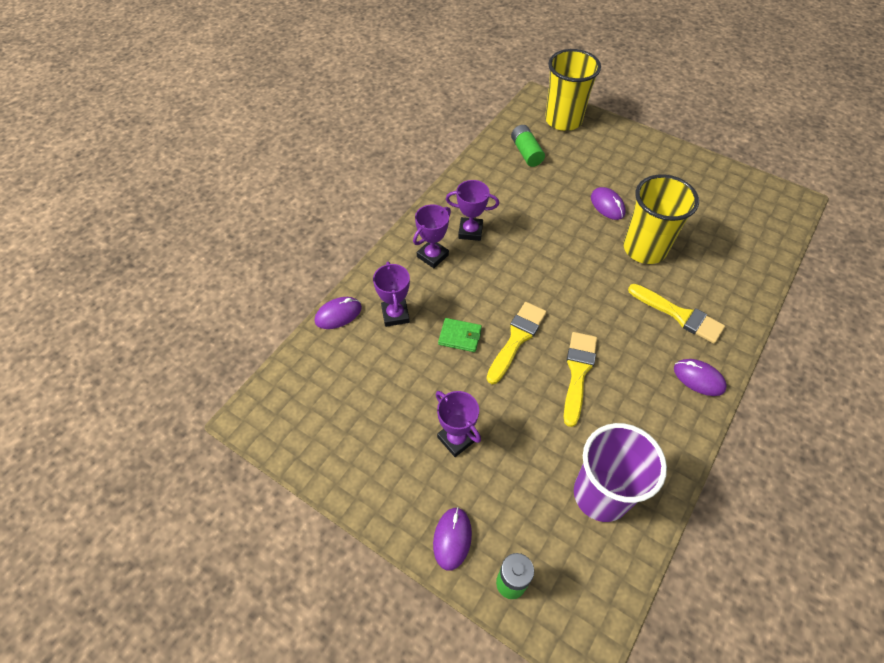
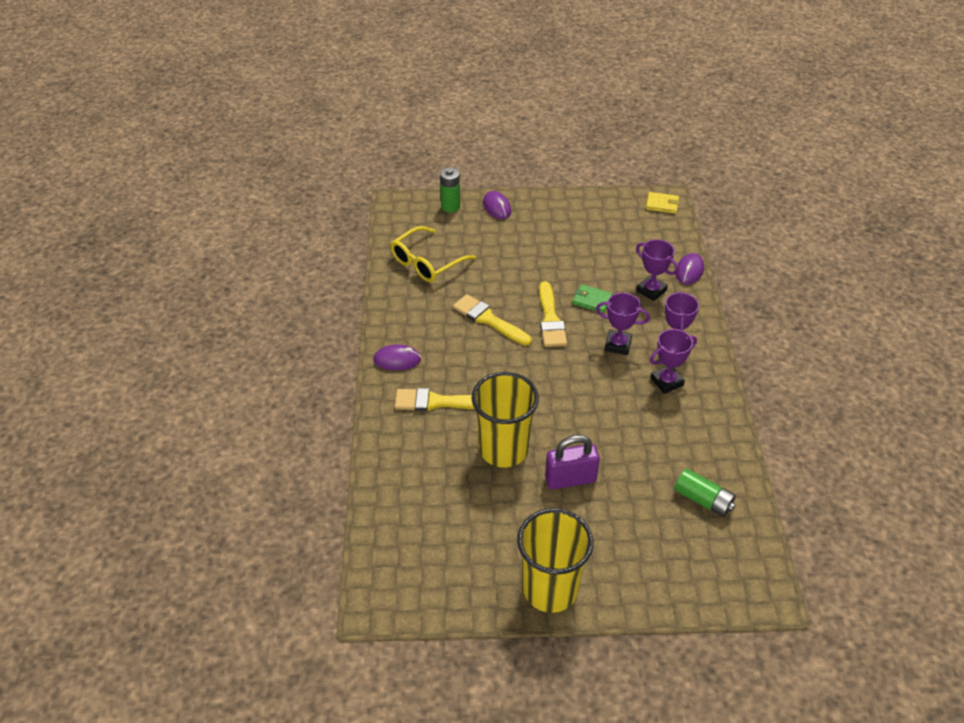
camera: 145 degrees right, 10 degrees down
purple trophy [436,391,481,457] -> purple trophy moved to [596,293,650,355]
green wallet [438,318,482,352] -> green wallet turned 45 degrees clockwise [572,284,613,313]
yellow cup [545,49,601,131] -> yellow cup moved to [517,508,594,613]
yellow brush [564,332,597,427] -> yellow brush turned 150 degrees clockwise [453,294,532,346]
purple cup [574,423,667,522] -> yellow glasses [390,226,476,282]
purple mouse [591,187,626,220] -> purple padlock [545,435,600,490]
none -> yellow wallet [646,192,679,214]

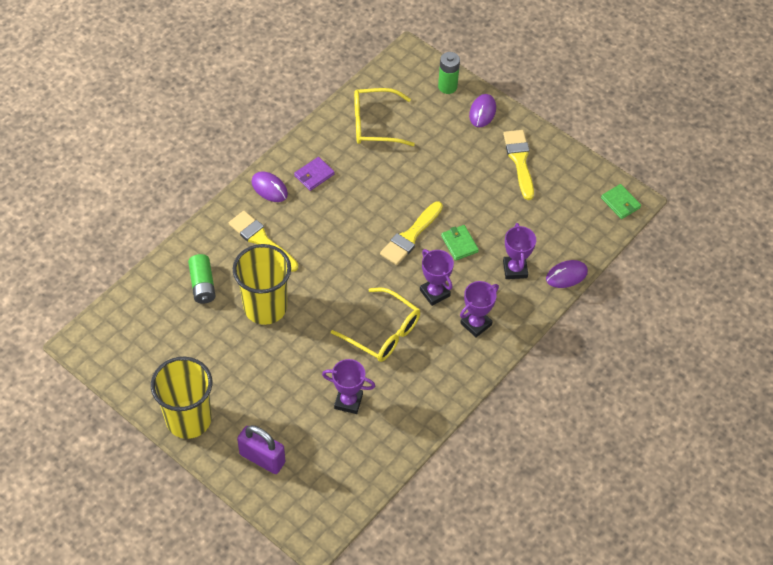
camera: 40 degrees right, 10 degrees up
yellow brush [453,294,532,346] -> yellow brush moved to [503,130,534,200]
purple padlock [545,435,600,490] -> purple padlock moved to [237,425,285,474]
yellow wallet [646,192,679,214] -> green wallet [601,184,641,219]
purple trophy [650,329,697,394] -> purple trophy moved to [322,359,375,414]
green battery [674,469,736,517] -> green battery moved to [188,254,216,304]
none -> purple wallet [294,157,335,191]
none -> yellow glasses [331,288,420,362]

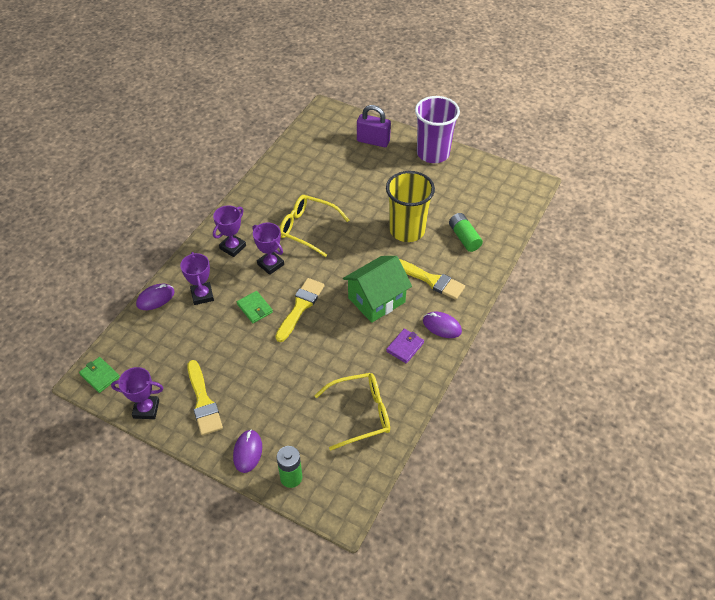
camera: 170 degrees right, 5 degrees down
yellow cup [151,357,212,439] -> purple cup [415,96,460,163]
purple trophy [322,359,375,414] -> purple trophy moved to [111,367,163,419]
none -> green house [343,256,412,323]

